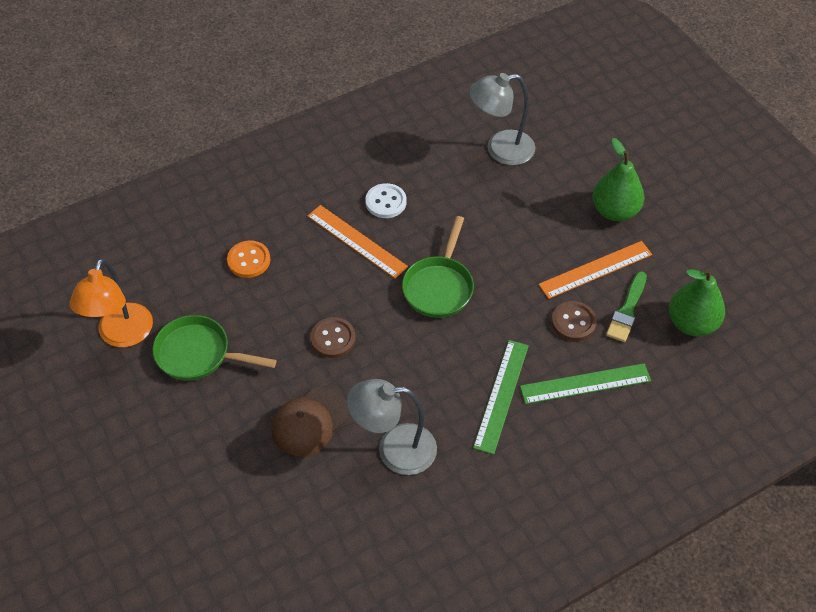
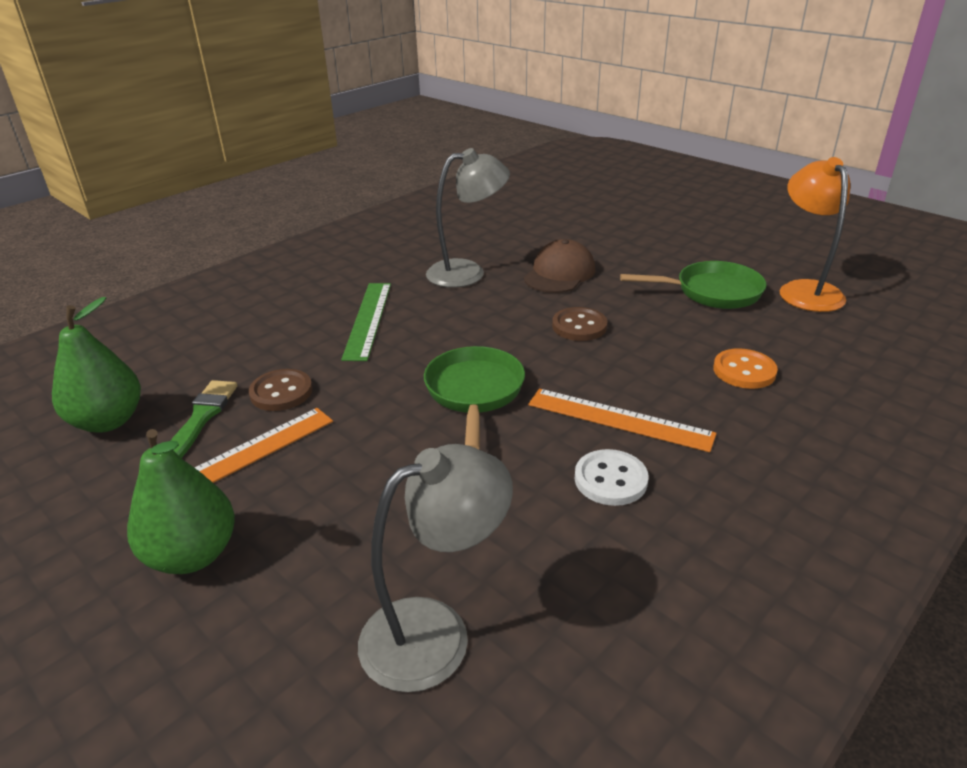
camera: 165 degrees right, 20 degrees down
green ruler [520,363,651,404] -> none

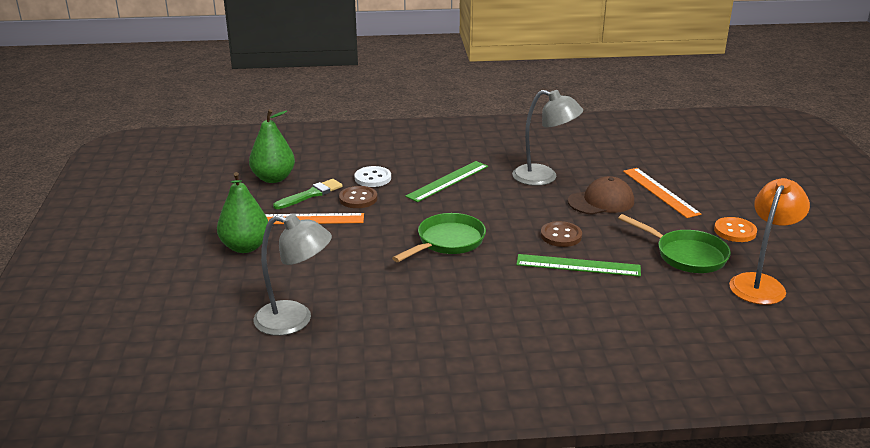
camera: 40 degrees right, 5 degrees down
orange ruler [528,389,717,452] -> orange ruler moved to [623,168,701,218]
white button [575,449,649,506] -> white button moved to [354,166,391,187]
orange button [713,348,778,389] -> orange button moved to [714,217,757,242]
none -> green ruler [516,254,641,277]

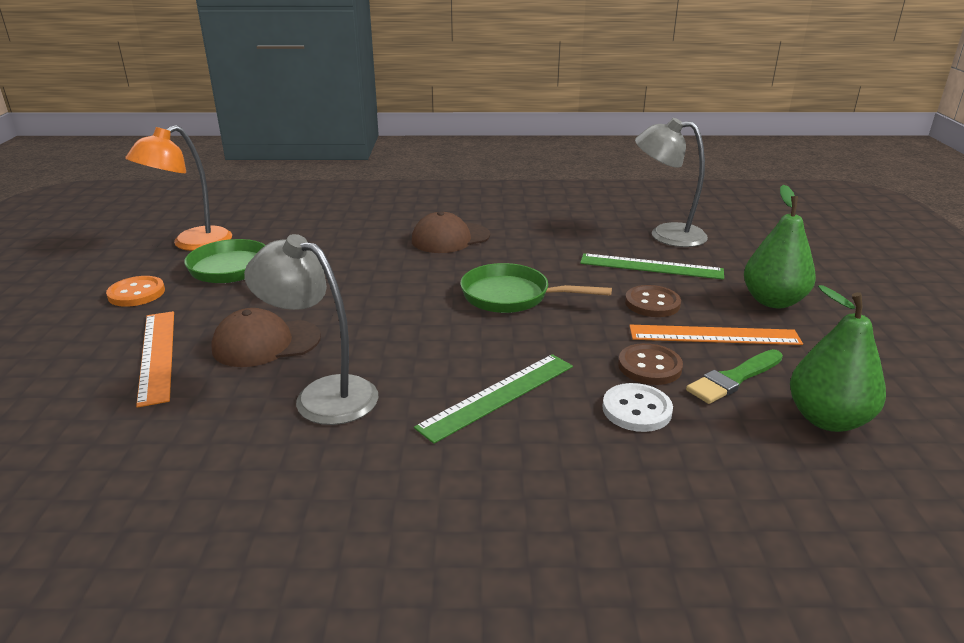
camera: 175 degrees left, 0 degrees up
green pan [392,213,486,262] -> green pan turned 60 degrees clockwise [460,263,612,313]
green ruler [516,254,641,277] -> green ruler moved to [580,253,724,280]
brown button [541,221,582,247] -> brown button moved to [625,285,681,317]
none -> brown cap [412,211,490,253]

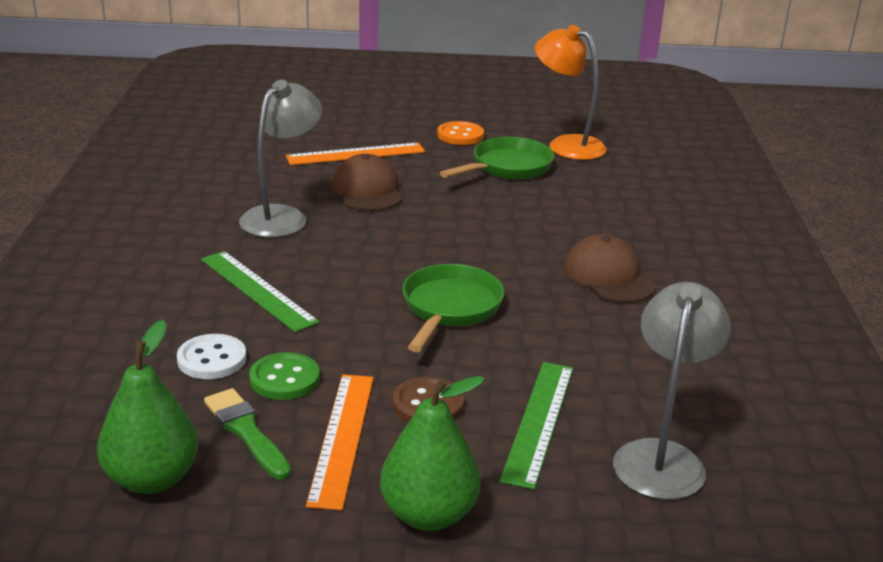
camera: 90 degrees right, 0 degrees up
brown button [618,343,683,385] -> green button [249,352,320,400]

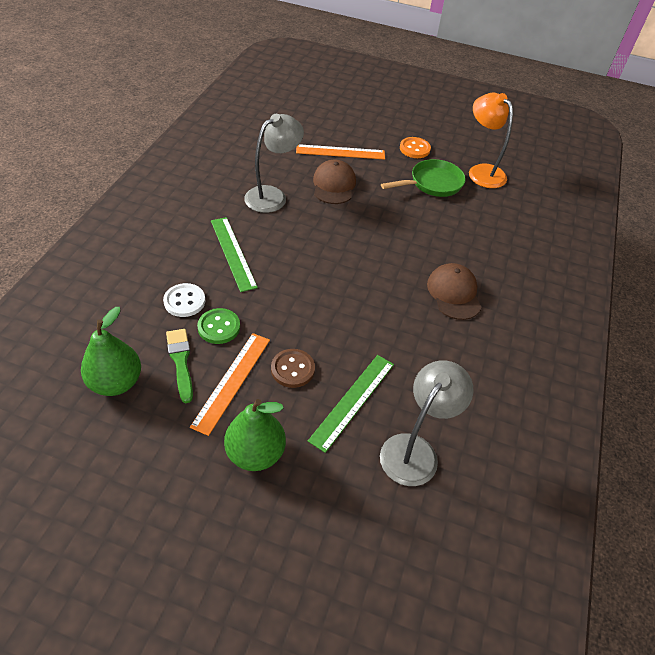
camera: 15 degrees right, 20 degrees up
green pan [402,264,504,352] -> none

